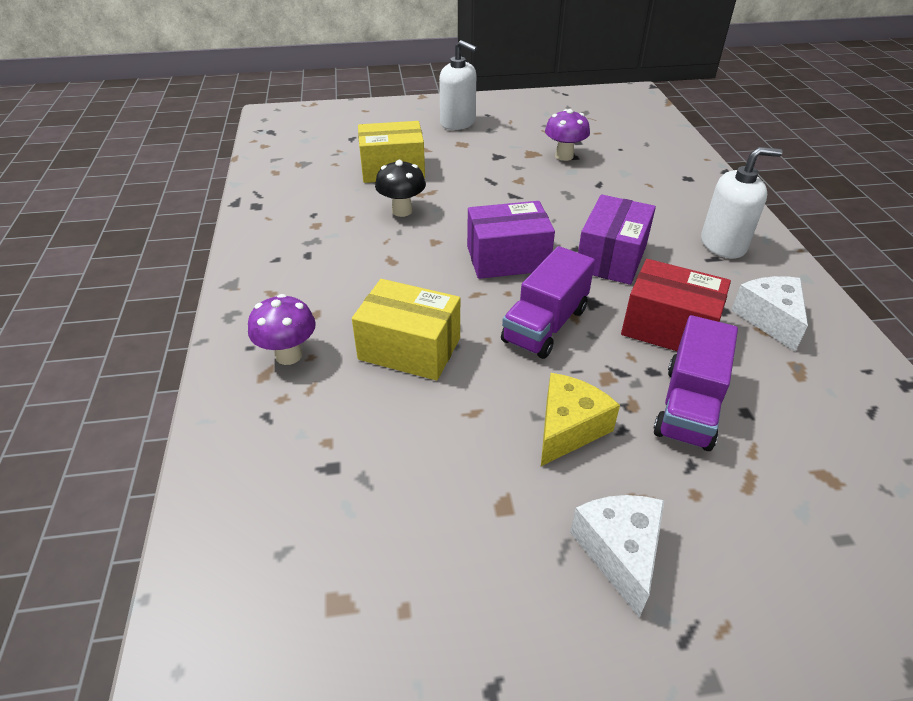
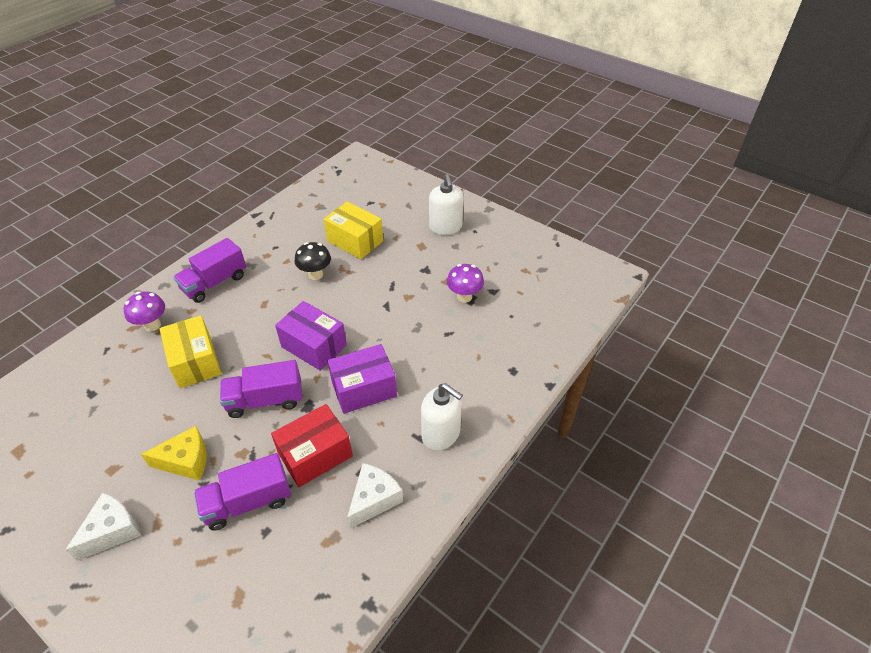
camera: 45 degrees right, 5 degrees up
red box [621,259,731,351] -> red box turned 75 degrees clockwise [271,404,353,487]
none -> purple truck [173,238,246,303]

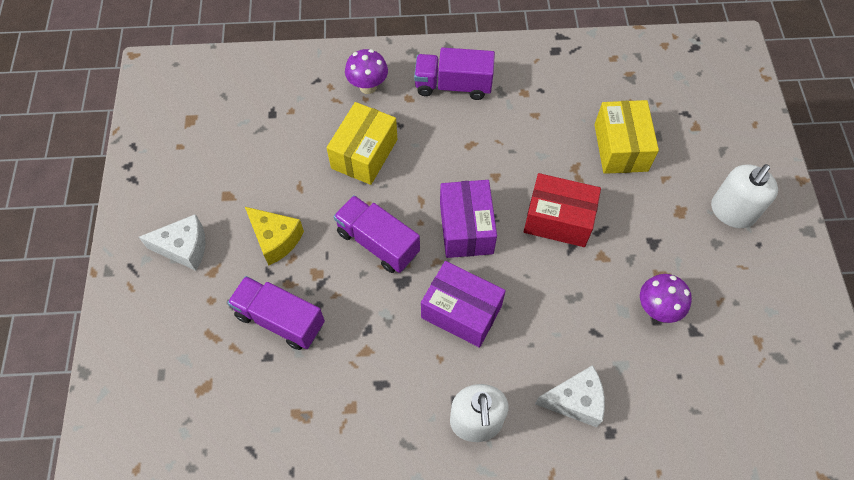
camera: 50 degrees right, 15 degrees up
red box [271,404,353,487] -> red box moved to [524,173,601,247]
black mushroom [295,242,331,280] -> none
white cheese [347,463,403,529] -> white cheese moved to [535,365,605,427]

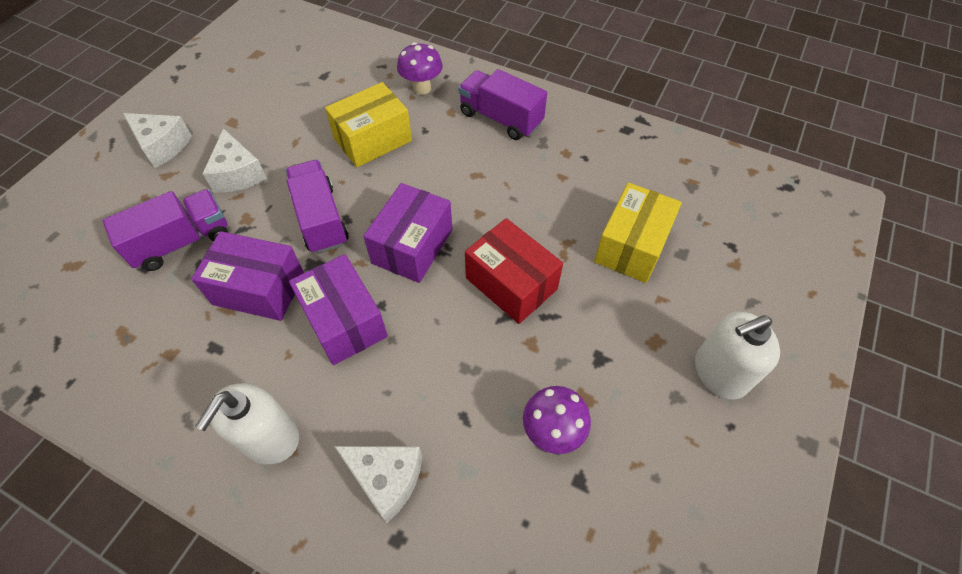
camera: 30 degrees right, 5 degrees down
purple truck [227,276,325,350] -> purple truck turned 90 degrees clockwise [102,189,228,271]
yellow cheese [245,207,304,265] -> white cheese [202,128,267,192]
none -> purple box [191,231,304,321]

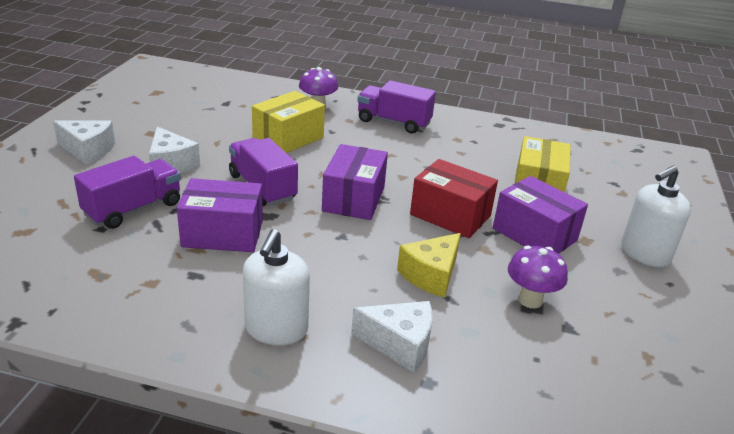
camera: 15 degrees left, 25 degrees down
purple box [289,254,388,365] -> purple box moved to [493,176,588,254]
none -> yellow cheese [397,233,461,298]

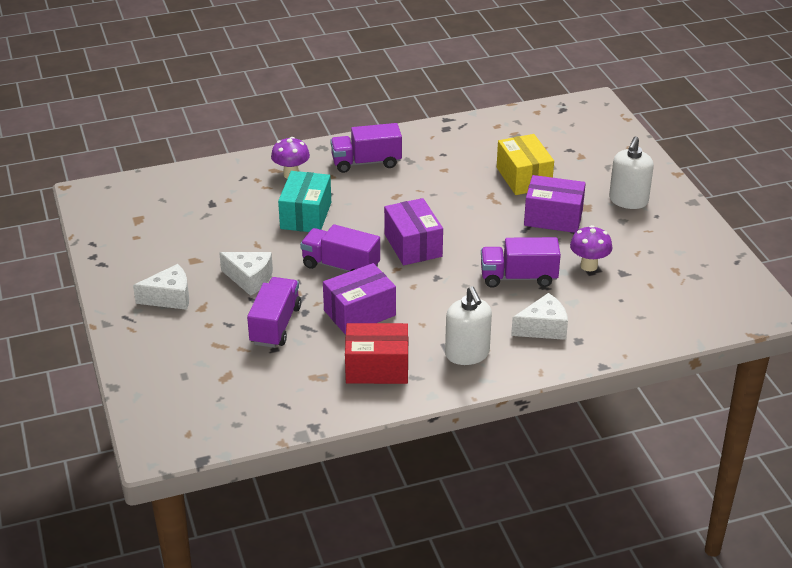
camera: 30 degrees left, 5 degrees up
yellow box [252,91,325,153] -> turquoise box [278,171,331,232]
yellow cheese [397,233,461,298] -> purple truck [481,237,561,288]
red box [410,159,498,238] -> red box moved to [345,323,408,384]

